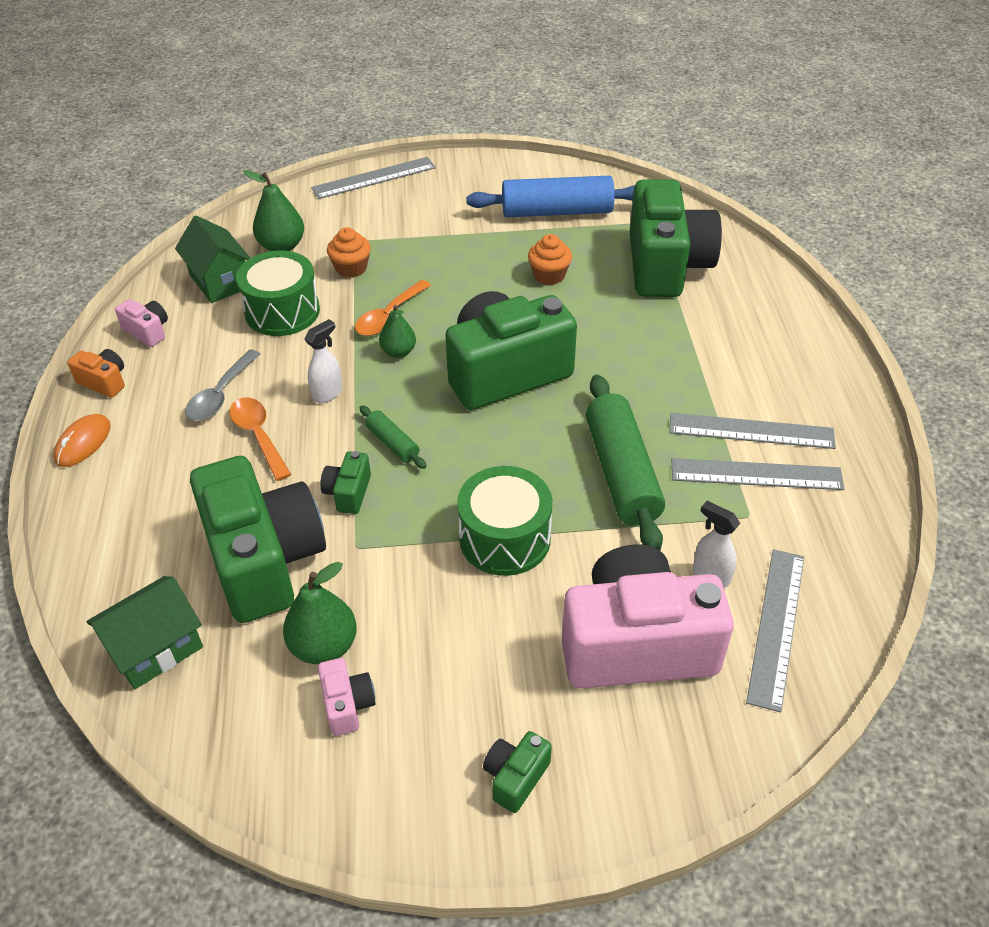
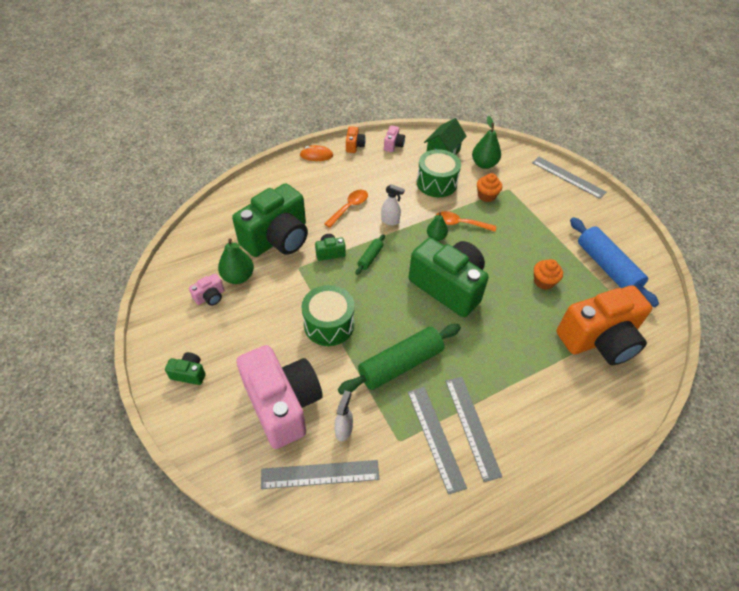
camera: 65 degrees right, 5 degrees up
green house [86,576,203,689] -> none
grey spoon [185,349,260,421] -> none
green camera [630,179,722,297] -> orange camera [557,285,652,365]

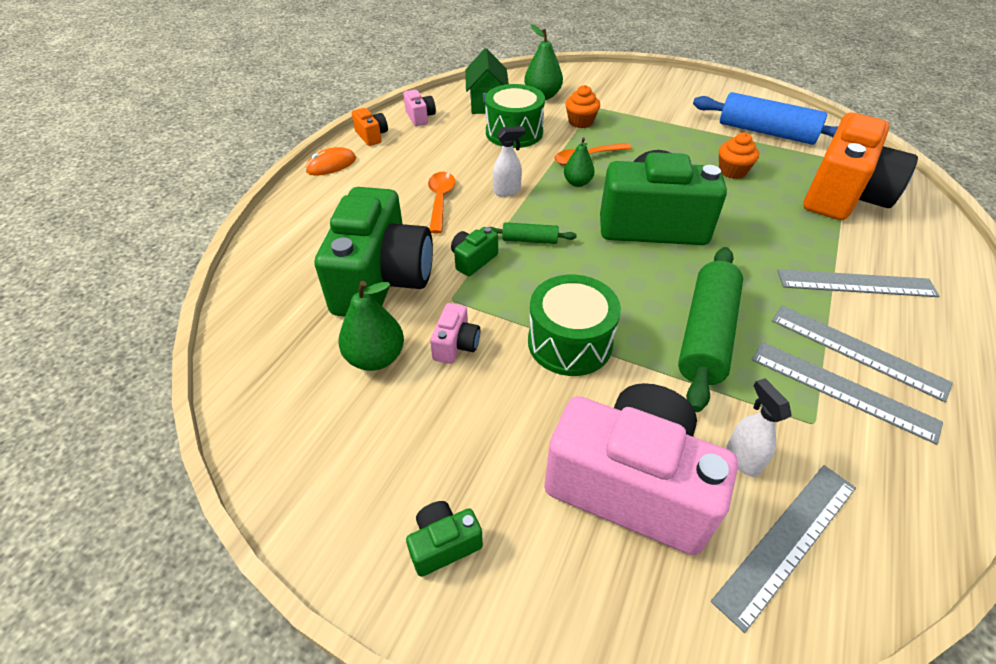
camera: 35 degrees left, 5 degrees down
pink camera [189,273,224,306] -> pink camera moved to [430,303,480,364]
green rolling pin [356,234,385,275] -> green rolling pin turned 75 degrees counterclockwise [490,222,577,244]
grey ruler [532,157,607,199] -> grey ruler moved to [777,269,939,297]

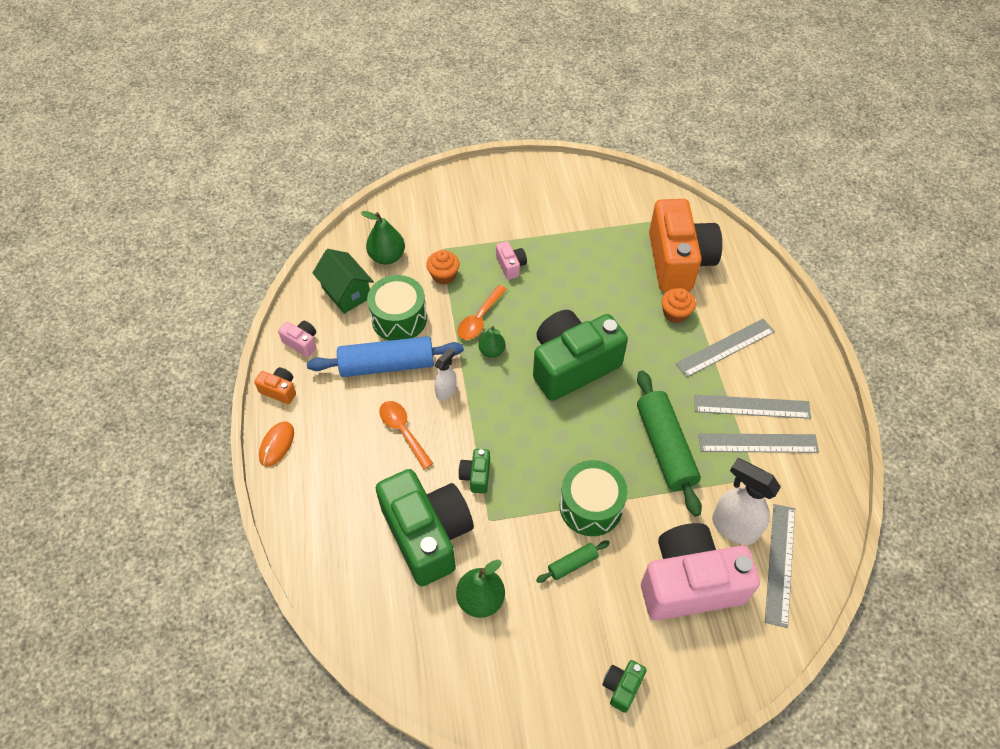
camera: 35 degrees left, 10 degrees up
pink camera [430,303,480,364] -> pink camera moved to [496,241,527,280]
green rolling pin [490,222,577,244] -> green rolling pin moved to [536,541,610,583]
blue rolling pin [693,92,838,145] -> blue rolling pin moved to [307,336,464,377]
orange cupcake [719,133,759,179] -> orange cupcake moved to [661,288,696,323]
white spray bottle [727,378,791,477] -> white spray bottle [712,458,781,545], size x1.76

